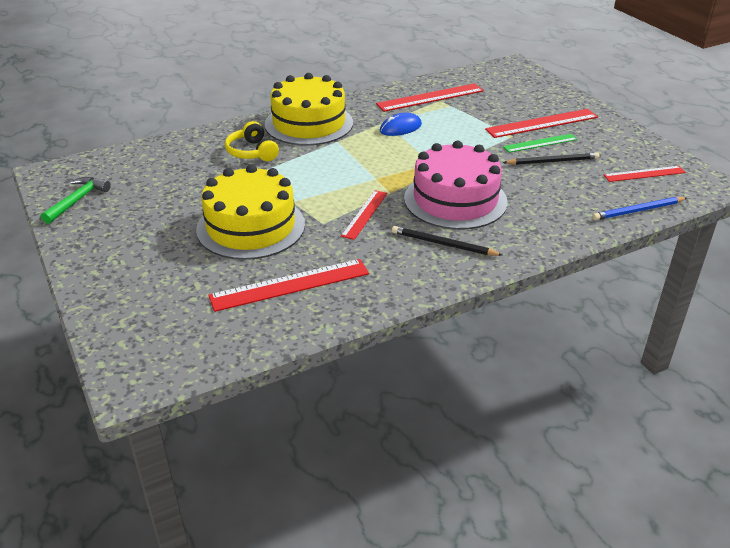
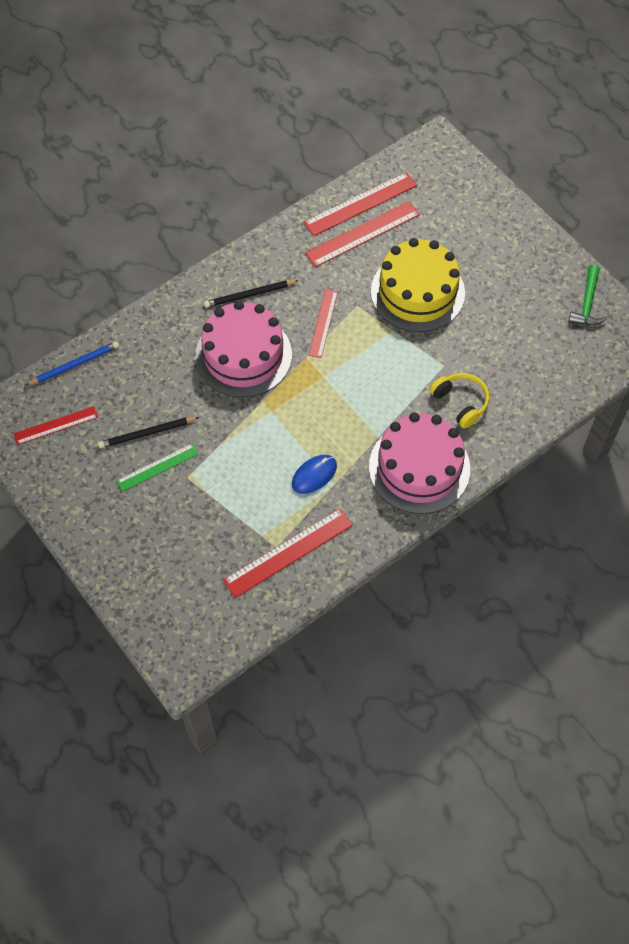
camera: 170 degrees right, 25 degrees up
yellow cake [265,73,353,146] -> pink cake [369,412,470,514]
black pencil [392,226,502,256] -> black pencil turned 150 degrees clockwise [204,280,299,308]
red ruler [485,109,598,138] -> red ruler moved to [303,172,417,236]

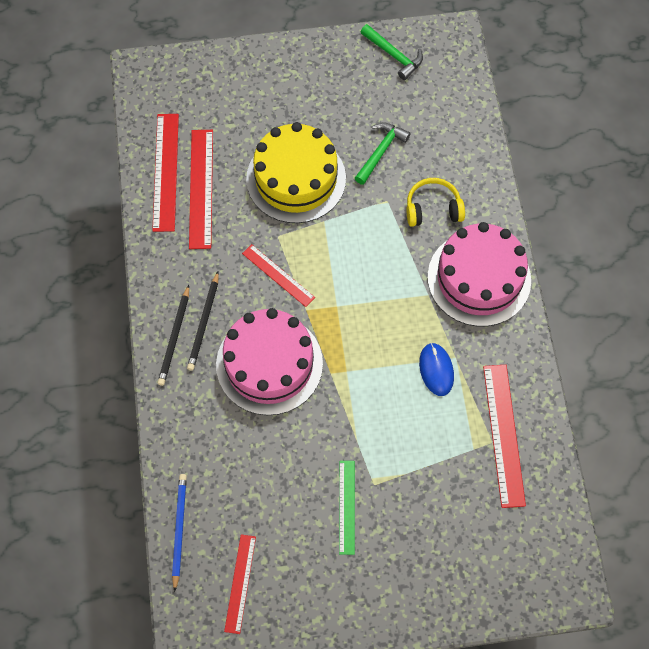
camera: 60 degrees left, 5 degrees up
black pencil [98,417,199,448] -> black pencil moved to [158,285,189,386]
none -> green hammer [355,122,411,185]

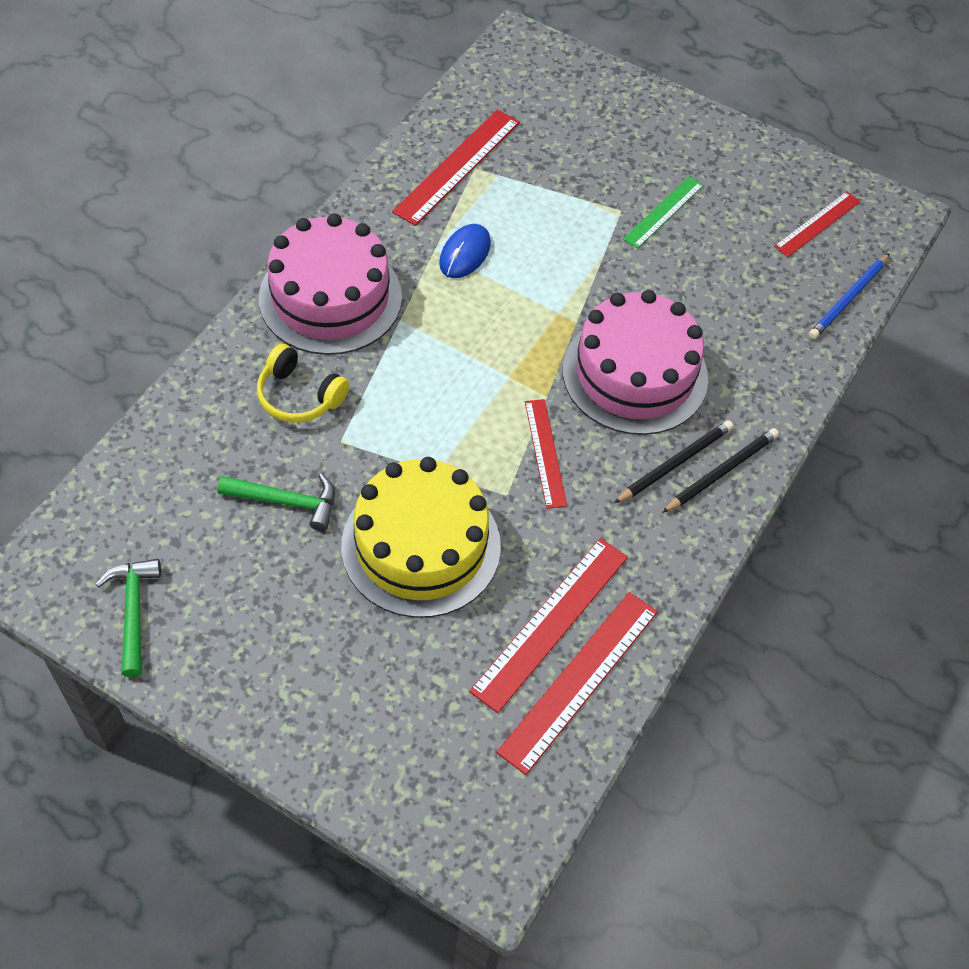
camera: 145 degrees left, 10 degrees down
green hammer [355,122,411,185] -> green hammer turned 150 degrees counterclockwise [217,473,335,531]

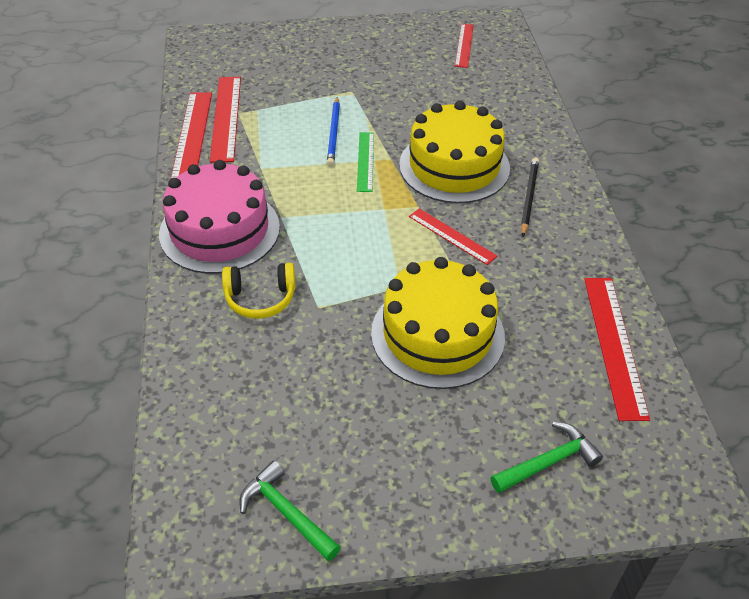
camera: 35 degrees left, 10 degrees down
green hammer [217,473,335,531] -> green hammer moved to [490,422,603,493]
blue mouse [439,224,491,278] -> none
red ruler [469,538,628,713] -> red ruler moved to [171,92,212,178]
pink cake [563,290,708,435] -> yellow cake [399,101,510,203]
green ruler [623,176,704,249] -> green ruler moved to [357,132,374,192]
black pencil [662,428,779,513] -> none
blue pencil [809,253,890,339] -> blue pencil moved to [327,97,340,166]

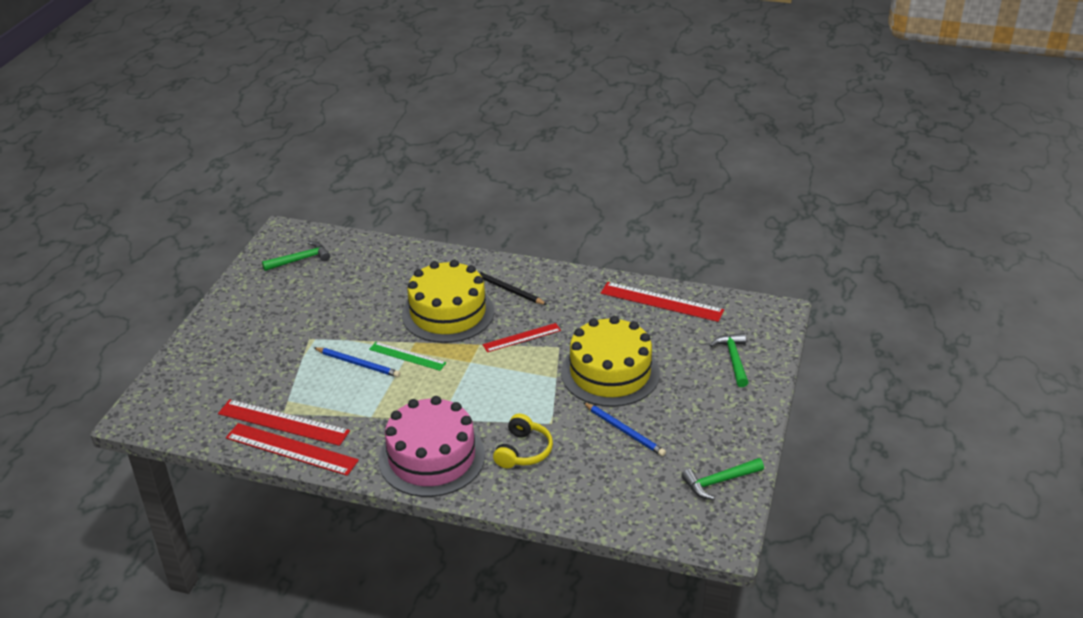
camera: 65 degrees left, 10 degrees down
red ruler [455,24,474,68] -> green hammer [262,241,330,271]
none -> blue pencil [583,402,666,456]

